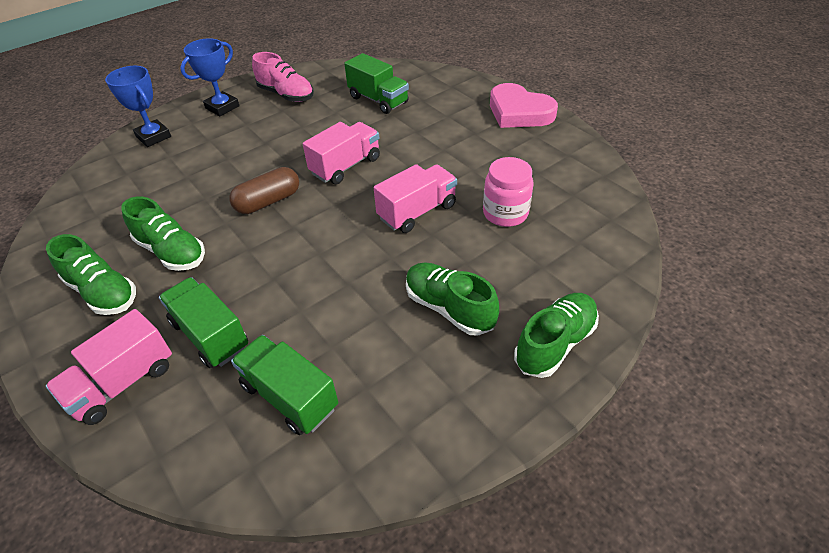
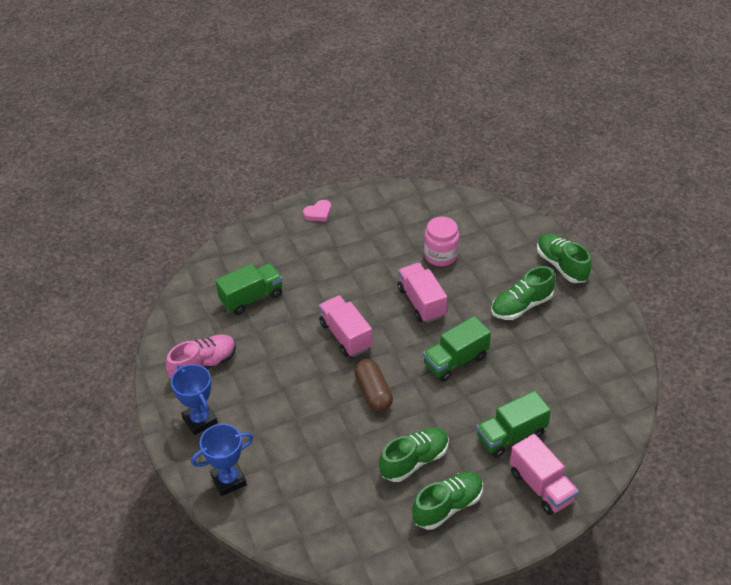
camera: 75 degrees left, 0 degrees up
green truck [231,335,338,435] -> green truck moved to [423,316,491,382]
pink heart [490,83,558,128] -> pink heart [303,200,331,222], size x0.49

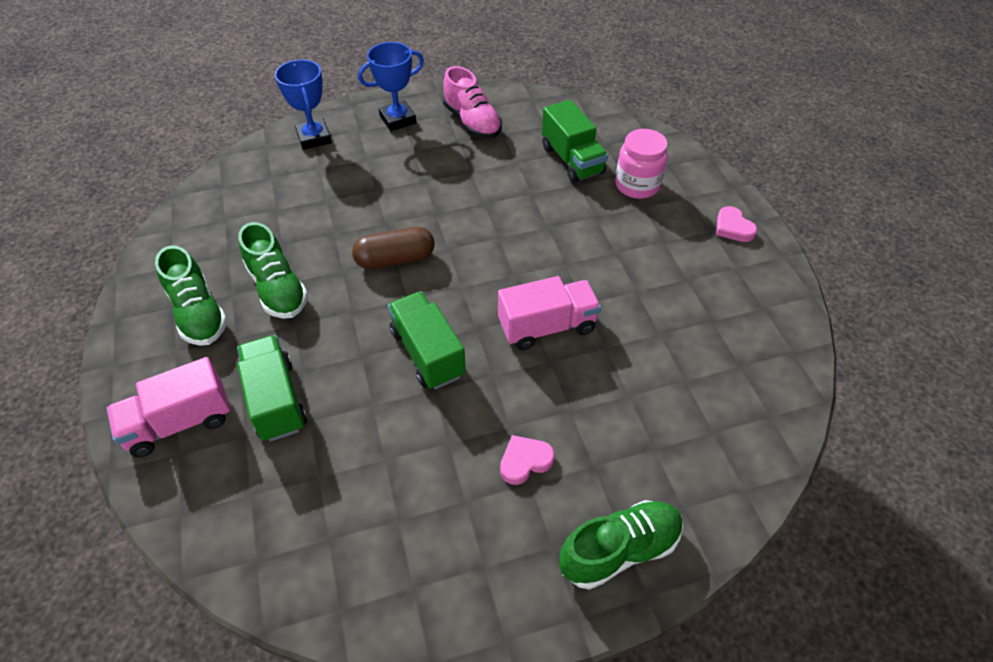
camera: 95 degrees right, 5 degrees up
pink truck [319,295,372,357] -> none
pink jar [424,216,459,266] -> pink jar moved to [615,129,668,199]
green shoe [491,266,555,320] -> pink heart [500,435,555,485]

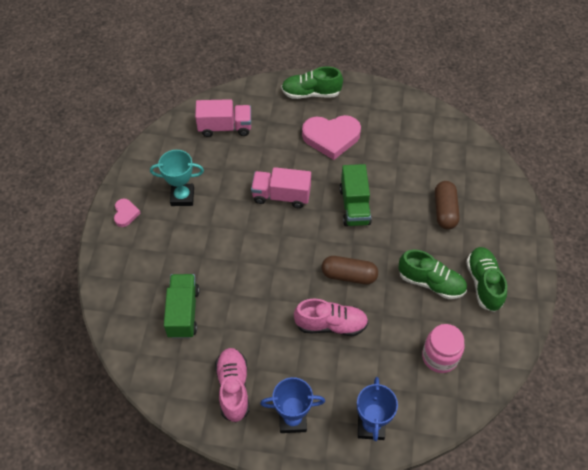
camera: 155 degrees left, 5 degrees up
pink truck [106,357,231,457] -> pink truck moved to [195,99,251,137]
green truck [237,335,307,442] -> brown capsule [435,181,460,229]
green shoe [238,222,308,319] -> green shoe turned 120 degrees clockwise [398,249,467,299]
pink heart [500,435,555,485] -> pink heart [302,115,361,160], size x2.03
pink jar [615,129,668,199] -> pink jar moved to [422,324,464,373]
none -> turquoise trophy [150,150,204,206]
none -> pink shoe [294,298,368,336]

